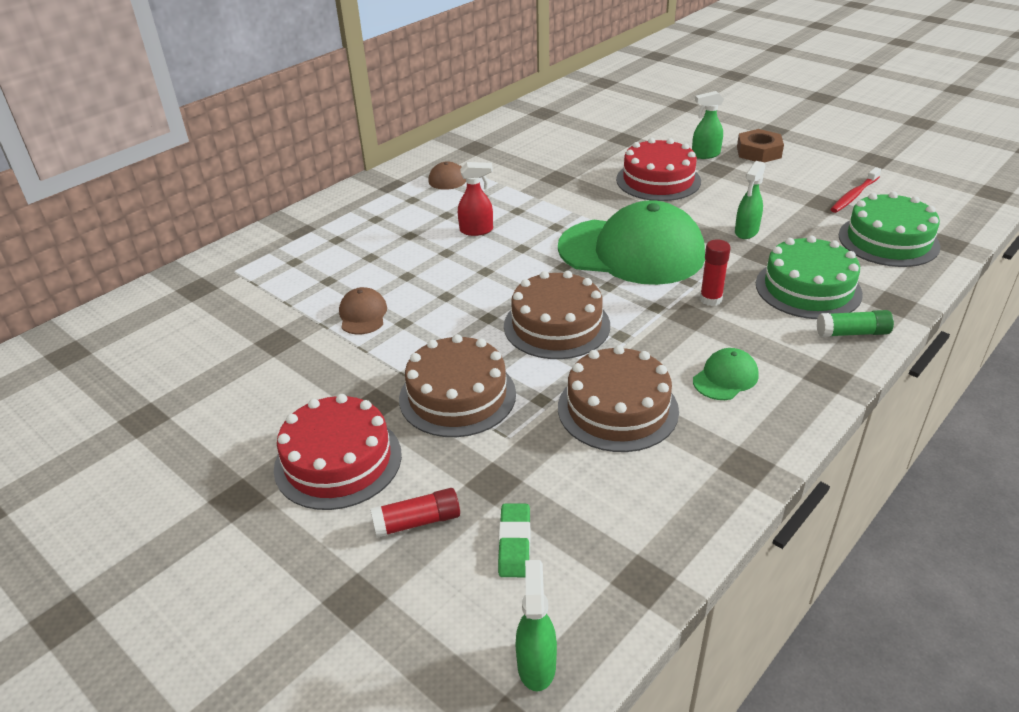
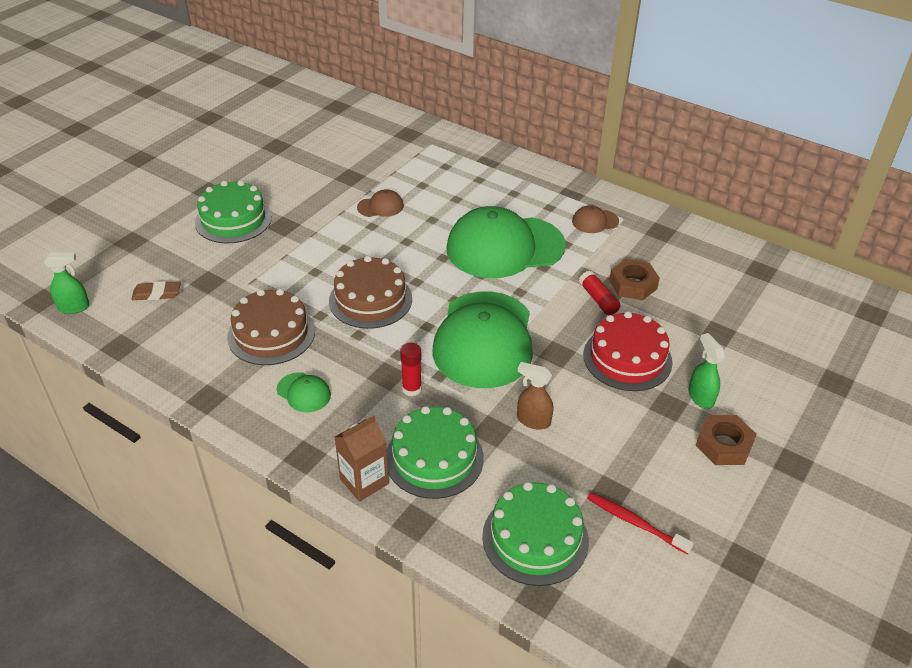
camera: 80 degrees right, 5 degrees up
red cake [274,394,402,510] -> green cake [195,180,272,243]
red glue stick [370,488,460,538] -> red glue stick moved to [579,271,621,315]
brown cake [399,334,516,437] -> none
red spray bottle [458,162,493,236] -> green cap [446,206,566,278]
green eraser [498,504,530,577] -> brown eraser [131,281,181,300]
green spray bottle [735,161,765,239] -> brown spray bottle [517,362,553,429]
green glue stick [817,310,894,337] -> brown carton [335,416,389,502]
none -> brown nut [609,259,660,300]

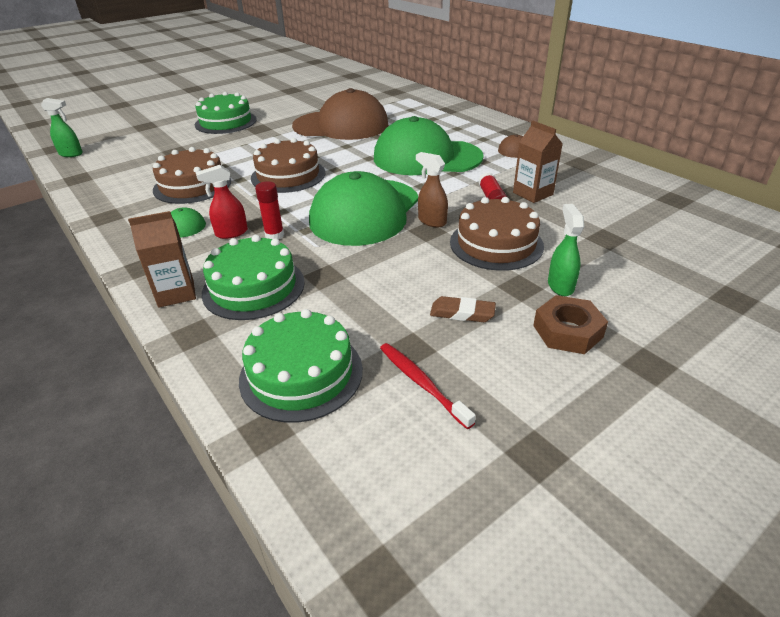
camera: 20 degrees right, 5 degrees down
brown eraser [131,281,181,300] -> brown eraser moved to [430,296,496,322]
brown cap [357,189,404,217] -> brown cap [292,88,389,140], size x2.45
brown spray bottle [517,362,553,429] -> brown spray bottle moved to [416,152,448,227]
red cake [583,311,673,391] -> brown cake [450,197,544,271]
brown nut [609,259,660,300] -> brown carton [513,121,563,203]
none -> red spray bottle [196,165,248,239]

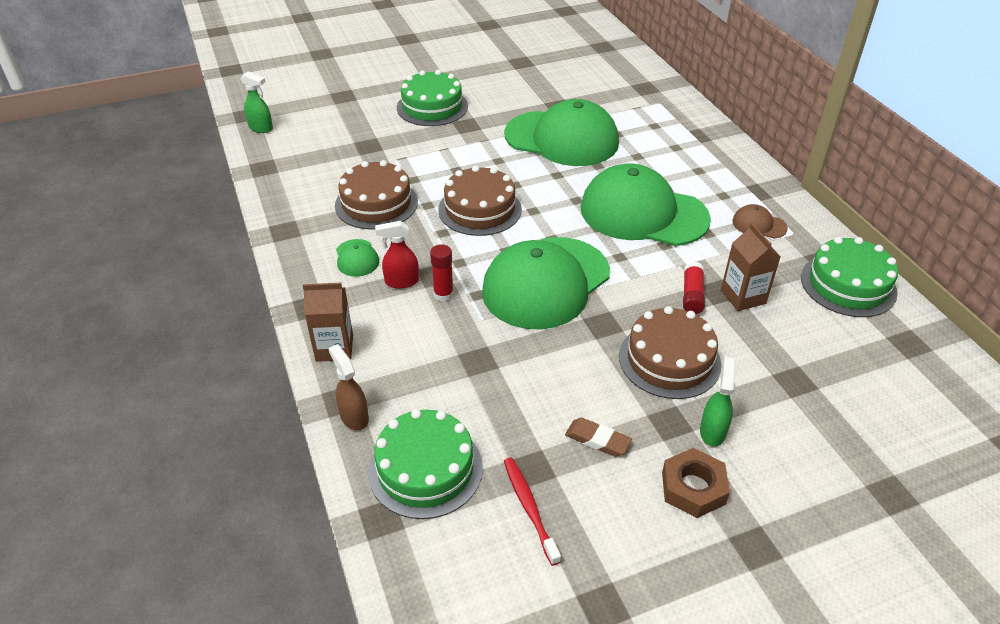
camera: 15 degrees right, 5 degrees up
green cake [202,235,305,320] -> green cake moved to [801,237,898,317]
brown cap [292,88,389,140] -> green cap [504,99,619,166]
brown spray bottle [416,152,448,227] -> brown spray bottle moved to [328,344,369,430]

